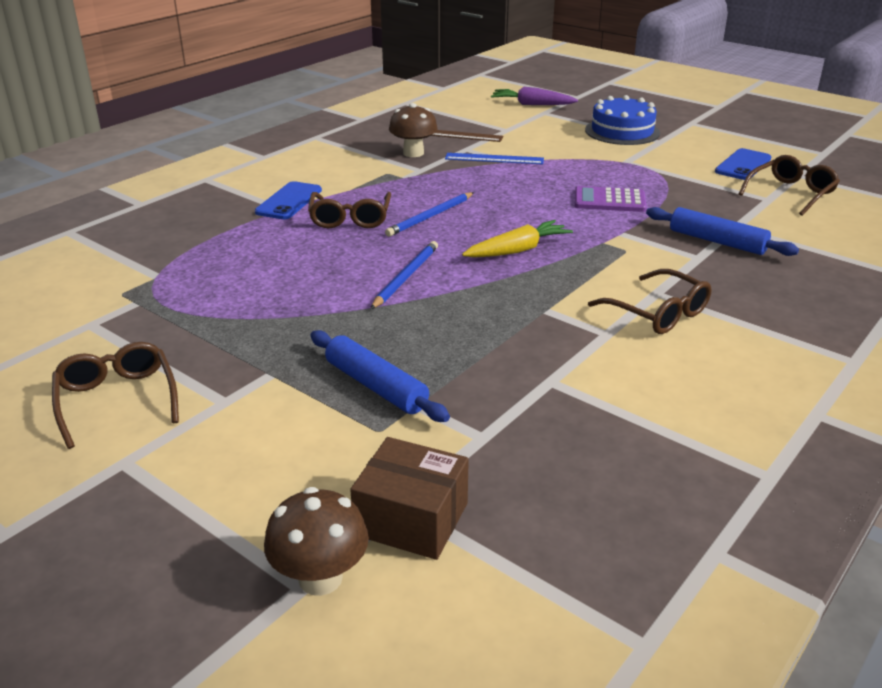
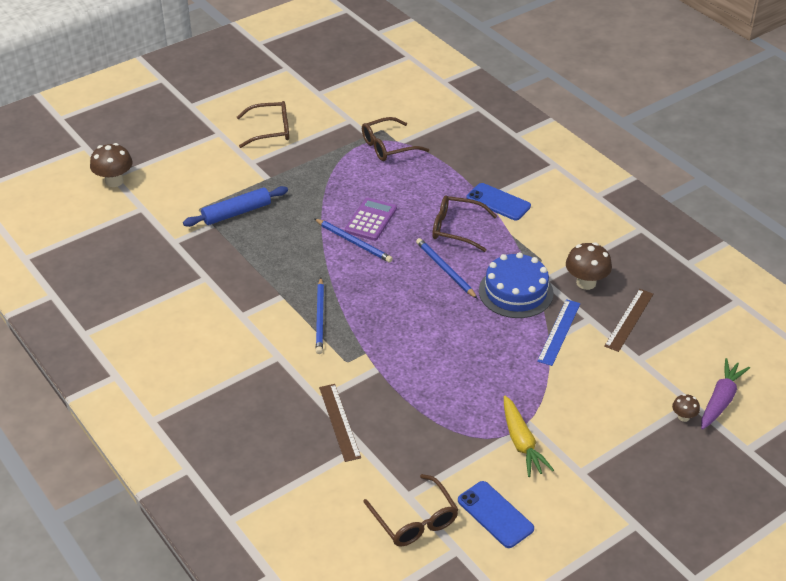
camera: 105 degrees right, 10 degrees up
brown box [350,437,469,560] -> none
yellow carrot [462,220,573,257] -> yellow carrot moved to [504,396,554,477]
purple calculator [575,186,647,212] -> purple calculator moved to [345,198,397,241]
blue cake [585,95,660,145] -> blue cake moved to [479,252,554,318]
brown glasses [588,269,712,334] -> brown glasses moved to [362,117,429,161]
blue rolling pin [646,207,799,256] -> brown ruler [319,384,361,462]
none -> blue pencil [316,278,324,354]
none -> brown mushroom [672,394,700,422]

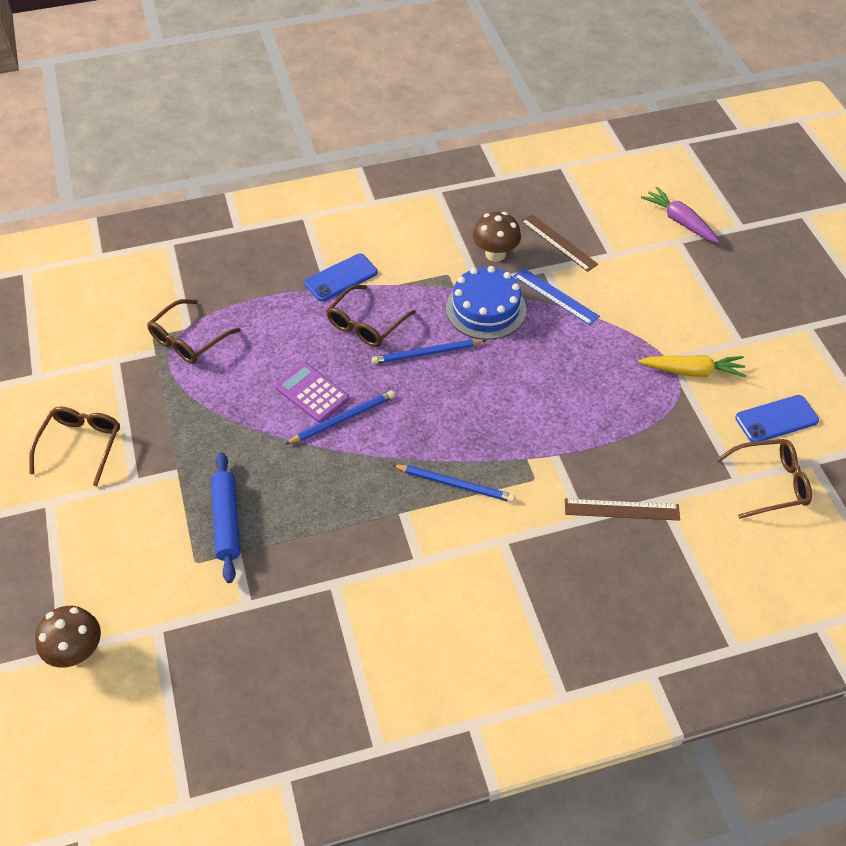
camera: 70 degrees left, 10 degrees up
brown glasses [362,117,429,161] -> brown glasses turned 45 degrees clockwise [147,299,241,364]
brown mushroom [672,394,700,422] -> none

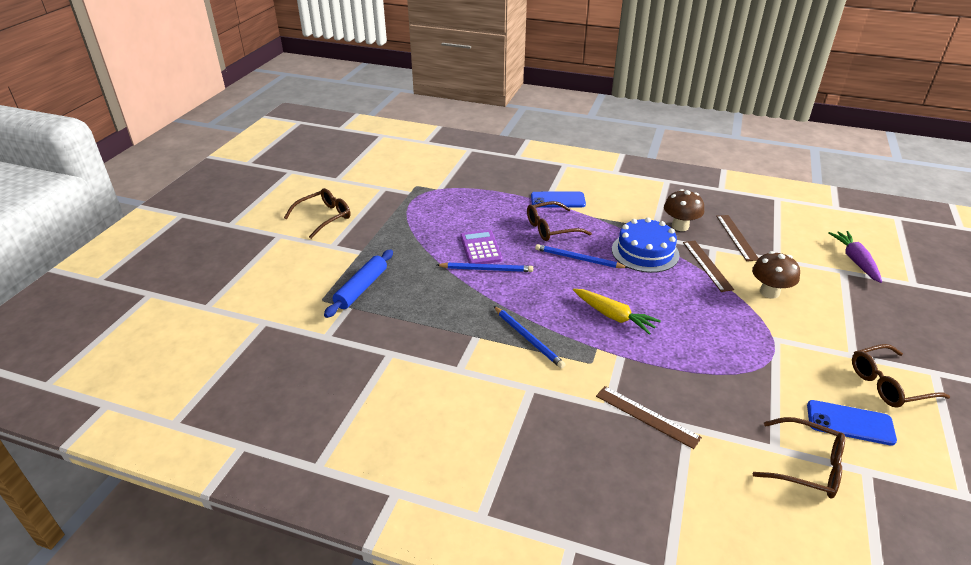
camera: 35 degrees right, 15 degrees down
brown mushroom [35,606,101,668] -> brown mushroom moved to [752,251,800,299]
brown glasses [147,299,241,364] -> brown glasses moved to [852,344,950,408]
blue ruler [513,268,600,325] -> brown ruler [683,241,734,292]
yellow carrot [638,355,747,378] -> yellow carrot moved to [573,289,661,335]

